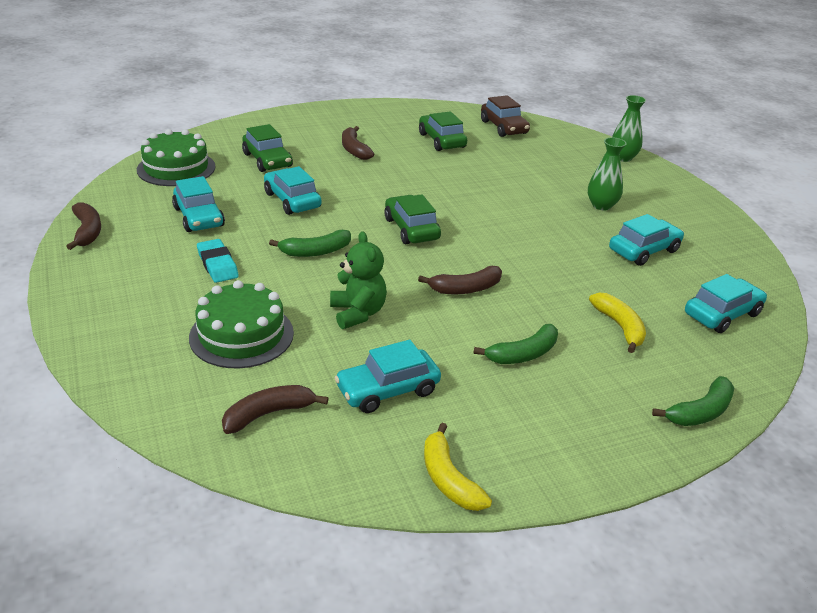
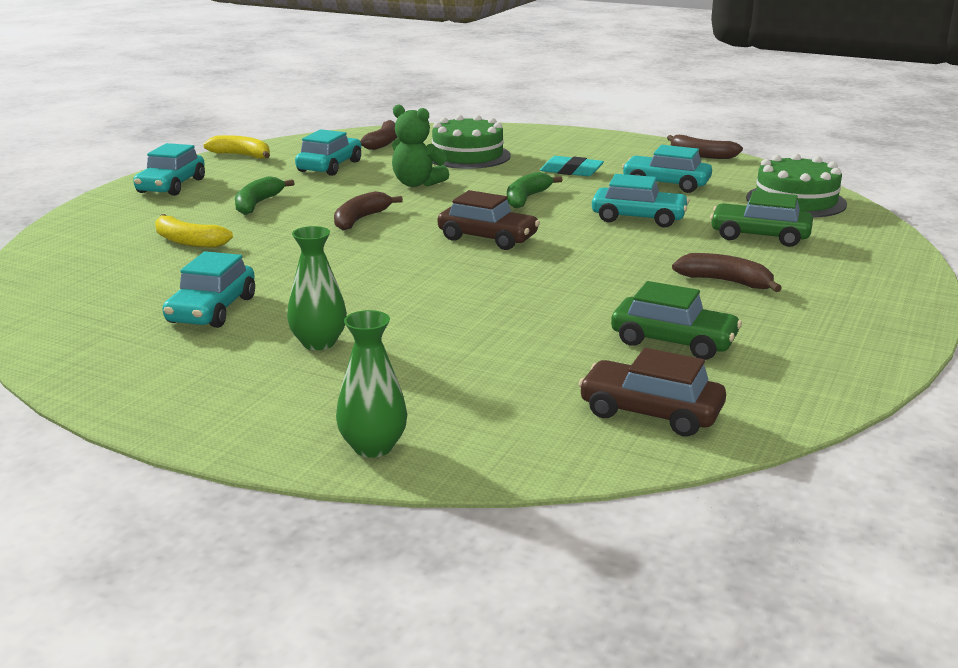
camera: 140 degrees right, 10 degrees down
green car [384,194,441,244] -> brown car [438,190,540,250]
green banana [652,376,734,426] -> none
turquoise car [685,274,767,333] -> turquoise car moved to [133,143,205,196]

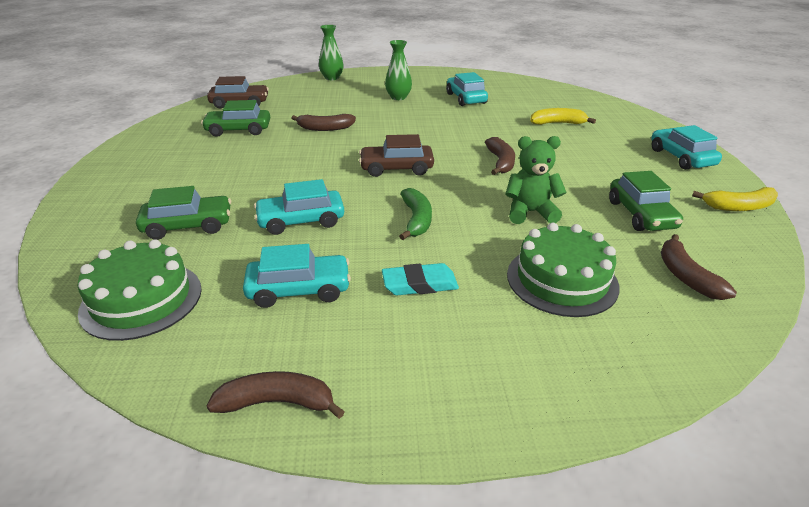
camera: 150 degrees right, 10 degrees up
green banana [235,176,295,215] -> none
turquoise car [295,129,361,176] -> green car [609,171,683,231]
brown banana [672,253,782,292] -> brown banana moved to [292,114,356,131]

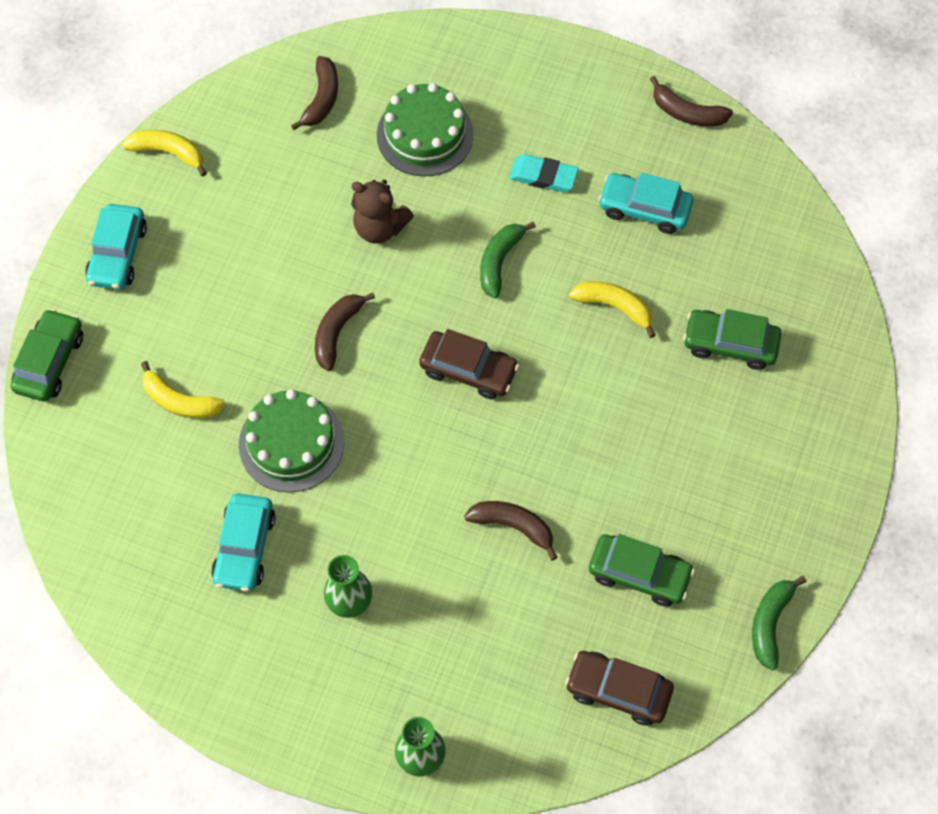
camera: 155 degrees left, 30 degrees up
green cake [78,239,202,341] -> green cake moved to [239,389,345,493]
turquoise car [254,179,344,235] -> yellow banana [569,281,656,338]
green teddy bear [505,136,567,224] -> brown teddy bear [351,180,414,244]
green car [609,171,683,231] -> green car moved to [10,309,83,402]
none -> green banana [752,576,807,670]

